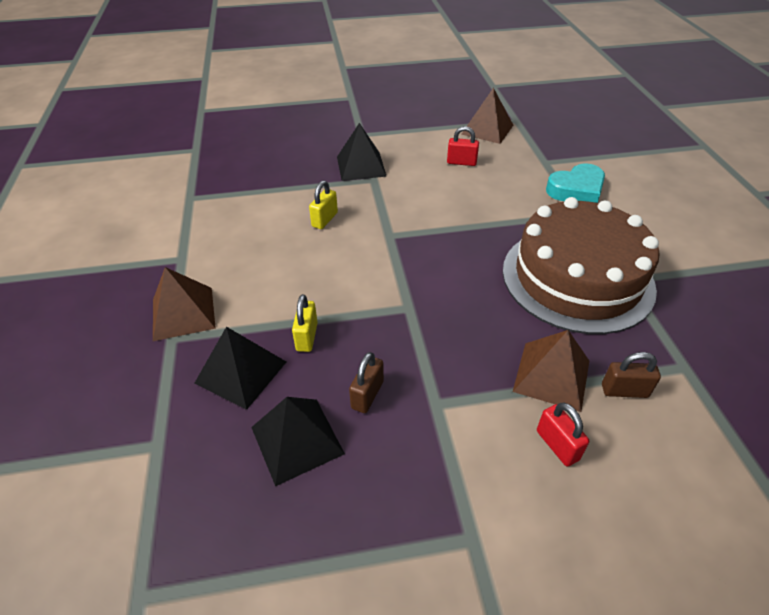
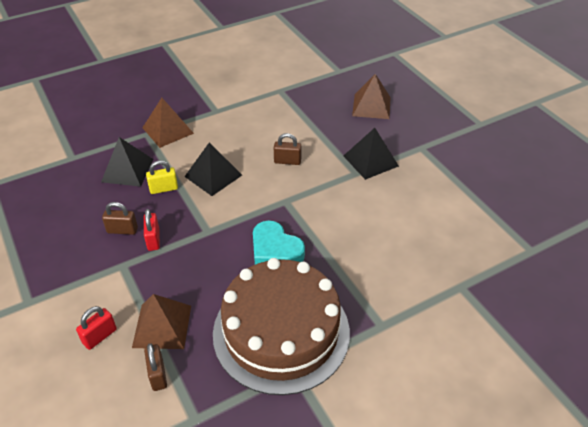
camera: 70 degrees right, 0 degrees up
black pyramid [251,397,345,486] -> black pyramid moved to [184,142,242,196]
yellow padlock [309,181,338,229] -> brown padlock [274,133,302,165]
red padlock [447,126,479,166] -> red padlock moved to [144,209,160,251]
brown pyramid [461,88,513,144] -> brown pyramid moved to [352,74,391,119]
turquoise heart [546,163,605,203] -> turquoise heart moved to [253,220,305,265]

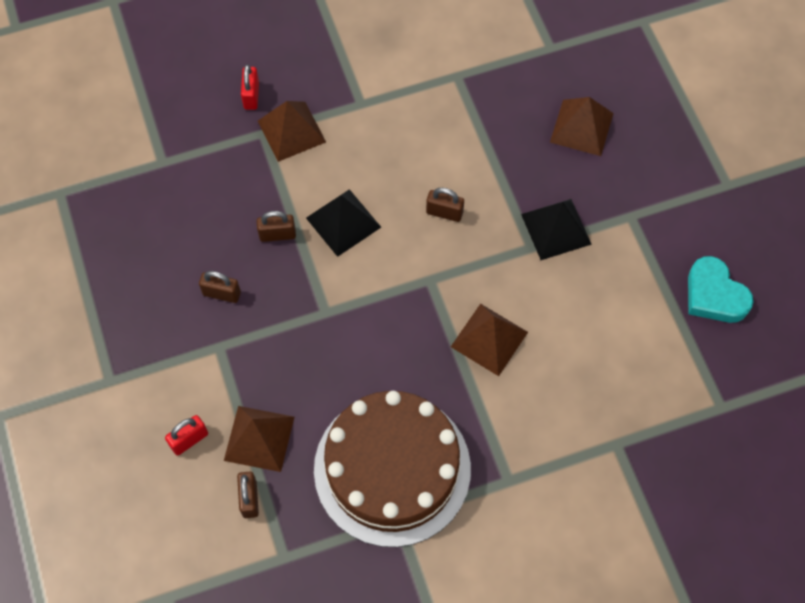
camera: 10 degrees right, 20 degrees up
black pyramid [101,137,154,187] -> none
red padlock [144,209,160,251] -> red padlock moved to [241,65,259,110]
yellow padlock [146,160,178,194] -> brown padlock [257,211,296,242]
turquoise heart [253,220,305,265] -> turquoise heart moved to [688,256,754,323]
none -> brown pyramid [451,304,528,376]

